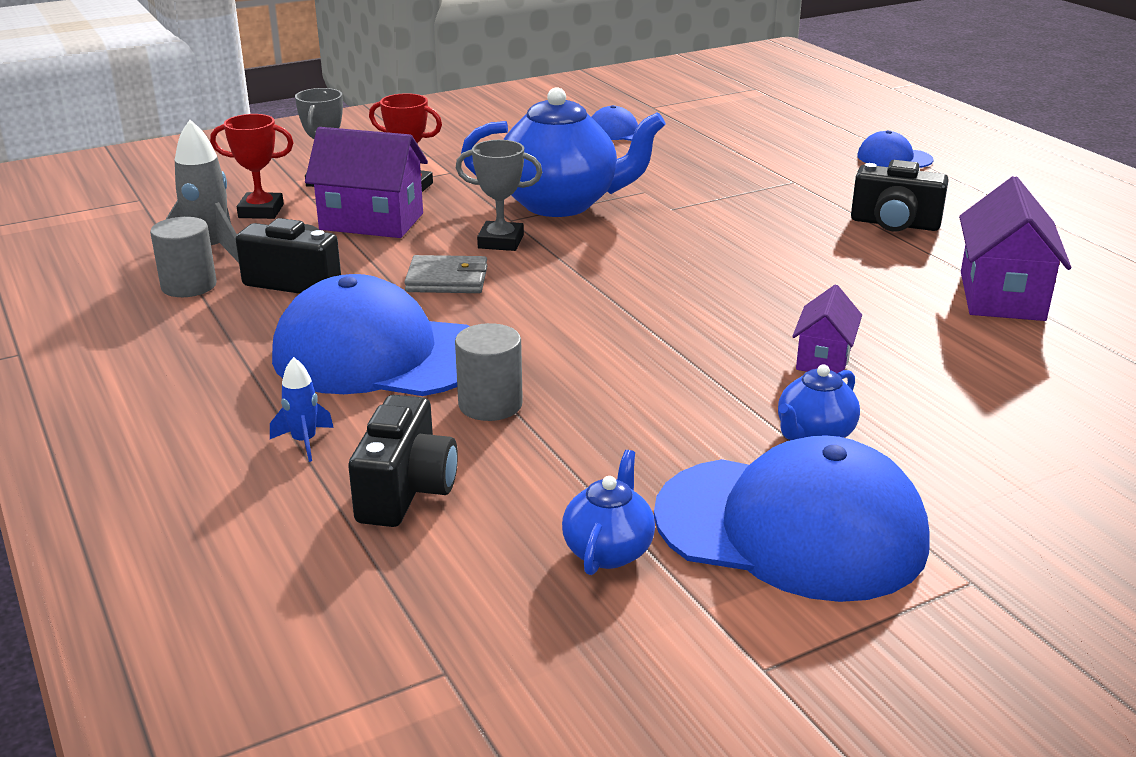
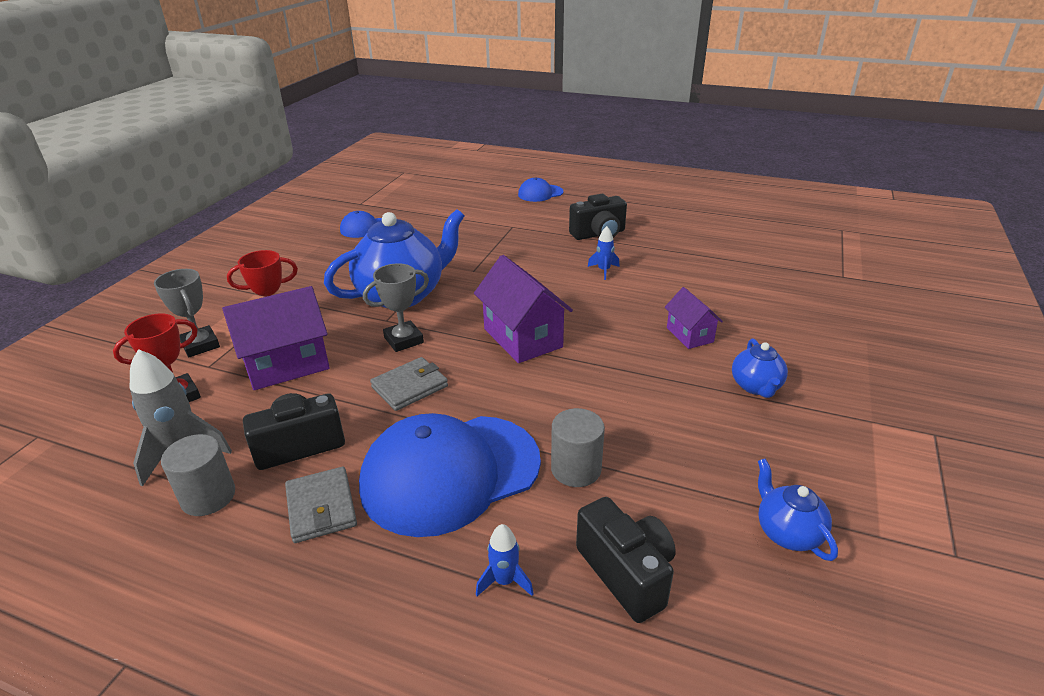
camera: 40 degrees left, 5 degrees up
blue cap [654,435,930,602] -> none
purple house [959,176,1071,321] -> purple house moved to [474,255,573,363]
none -> grey wallet [285,467,357,543]
none -> blue rocket [588,226,620,280]

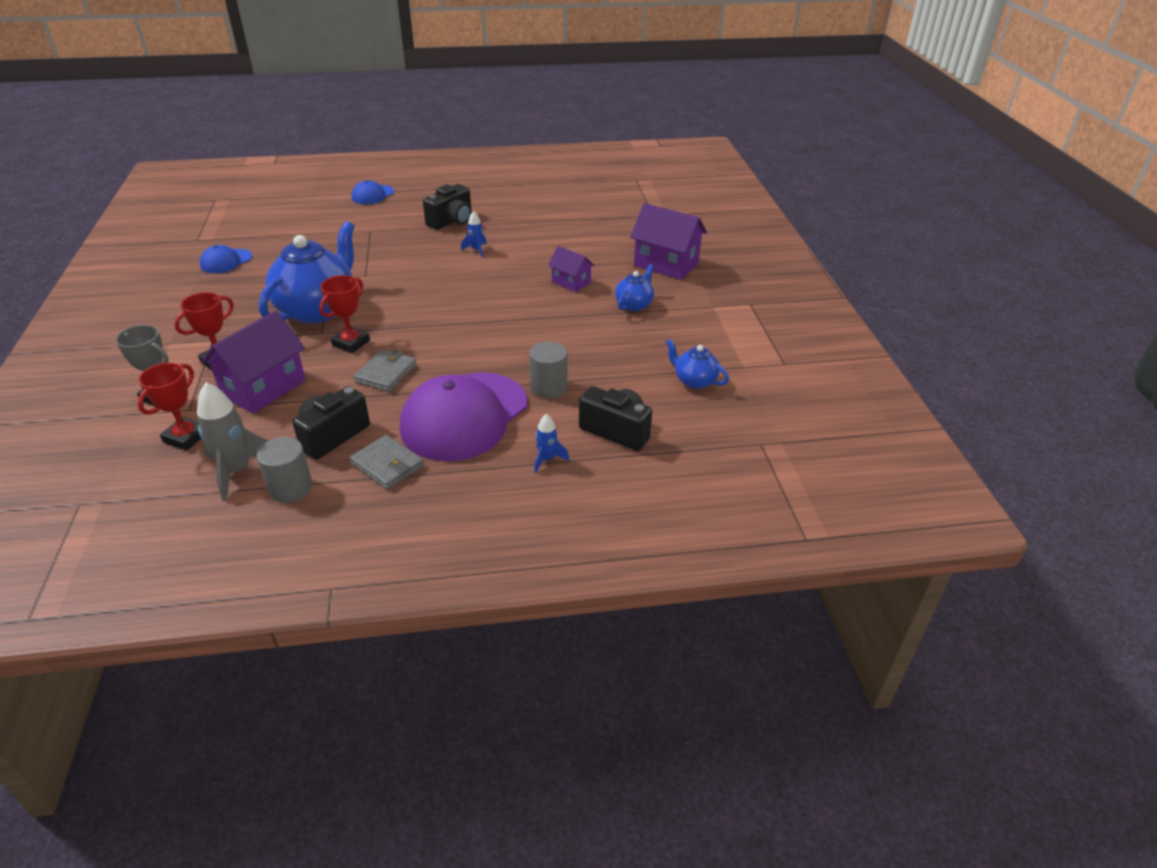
camera: 30 degrees left, 5 degrees up
blue cap [359,413,541,537] -> purple cap [400,373,527,461]
grey trophy [363,263,429,352] -> red trophy [319,275,370,353]
purple house [474,255,573,363] -> purple house moved to [630,203,707,280]
blue teapot [732,339,788,398] -> blue teapot turned 120 degrees counterclockwise [615,264,654,311]

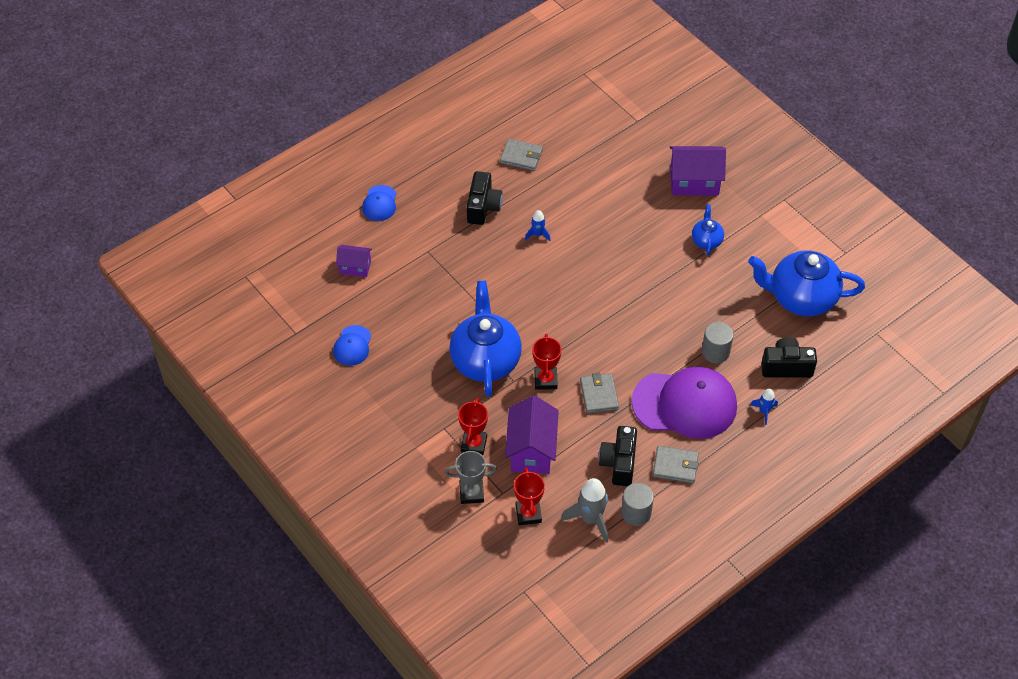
camera: 30 degrees left, 15 degrees up
purple cap [400,373,527,461] -> purple cap turned 90 degrees counterclockwise [632,366,737,439]
purple house [548,246,595,292] -> purple house moved to [336,245,372,277]
blue teapot [666,339,729,389] -> blue teapot [748,251,865,316], size x2.10
none -> grey wallet [500,139,543,171]

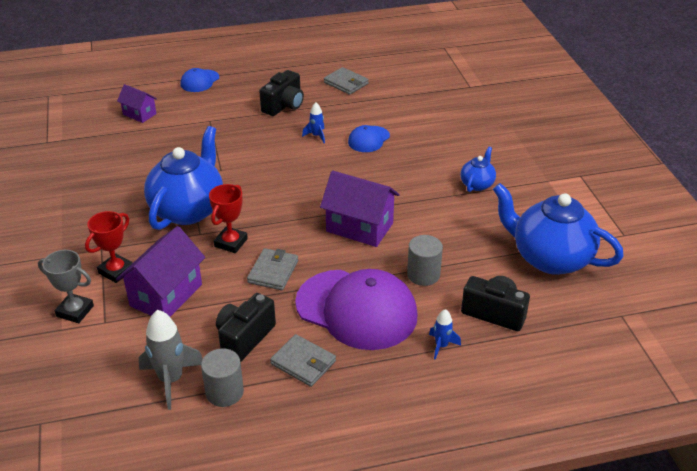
camera: 25 degrees right, 15 degrees down
blue cap [333,325,371,366] -> blue cap moved to [348,125,390,152]
red trophy [514,467,545,525] -> none
purple house [670,146,726,196] -> purple house moved to [320,171,400,247]

